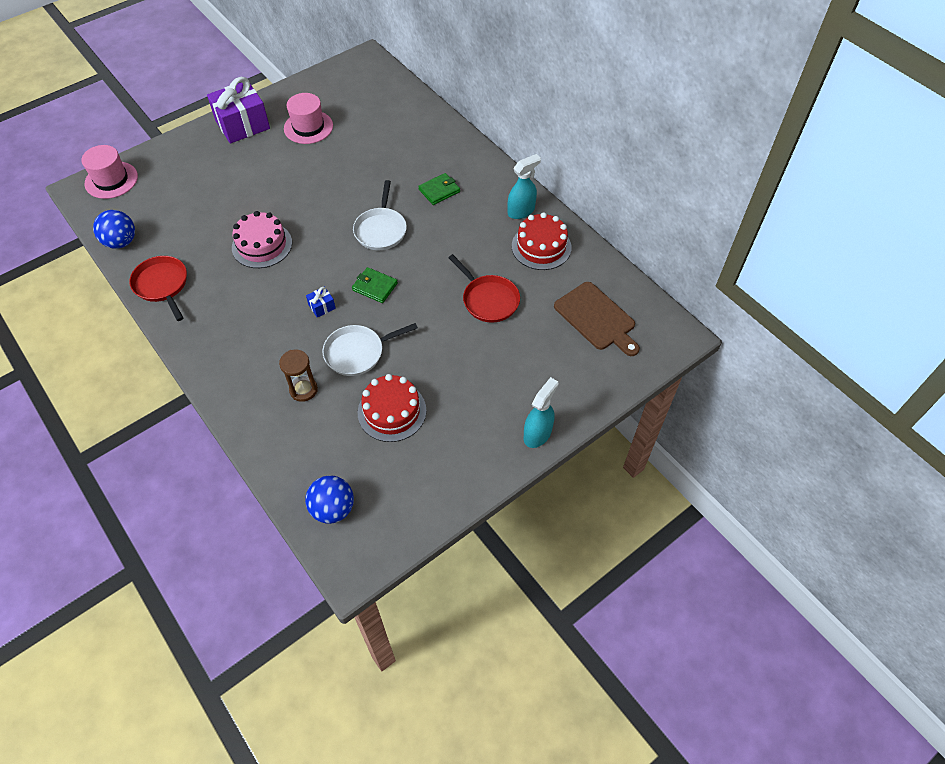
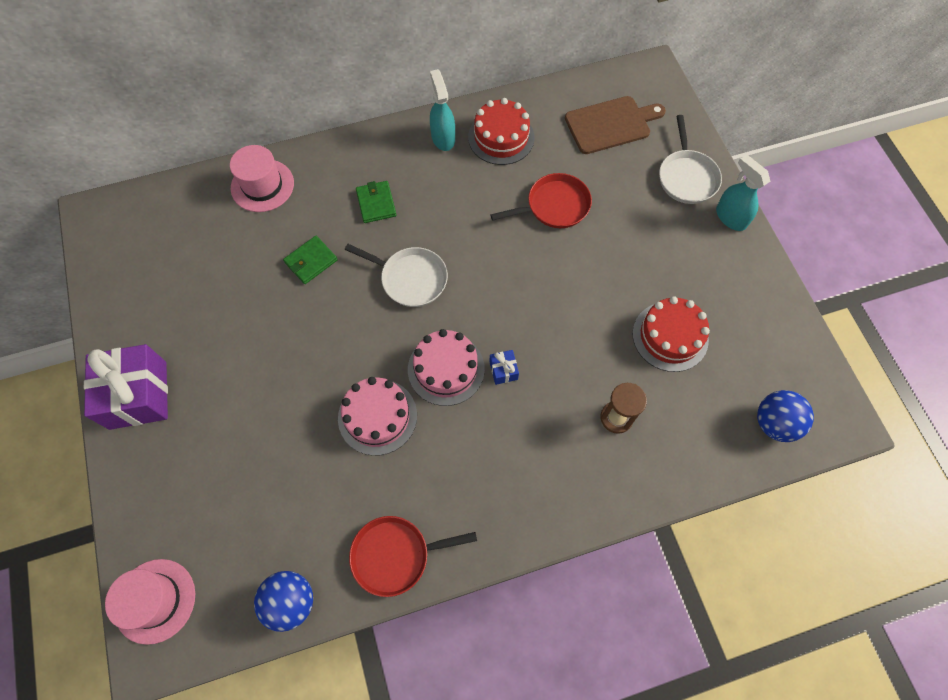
camera: 70 degrees left, 10 degrees up
pink hat [284,93,333,144] -> pink hat moved to [230,145,294,212]
white pan [322,323,418,376] -> white pan moved to [659,115,722,204]
green wallet [352,267,398,303] -> green wallet moved to [283,236,338,284]
none -> pink cake [408,329,485,406]

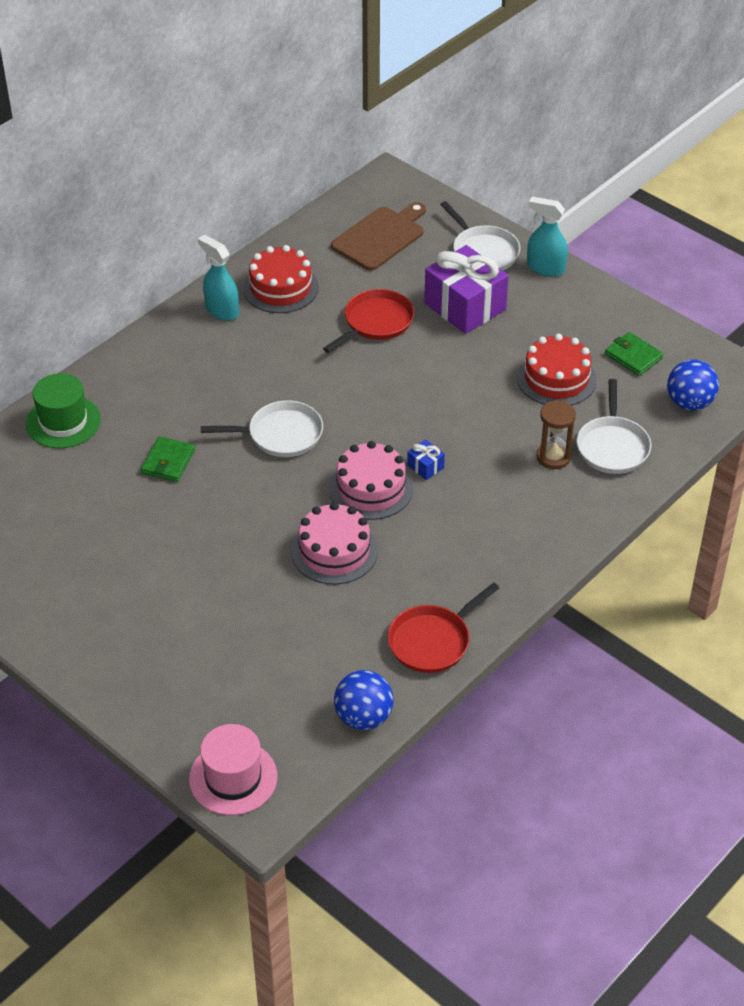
camera: 30 degrees left, 20 degrees down
purple gift [84,344,168,430] -> purple gift moved to [424,245,509,334]
pink hat [230,145,294,212] -> green hat [26,373,101,448]
green wallet [356,181,396,223] -> green wallet moved to [605,332,663,376]
none -> white pan [577,379,651,474]

